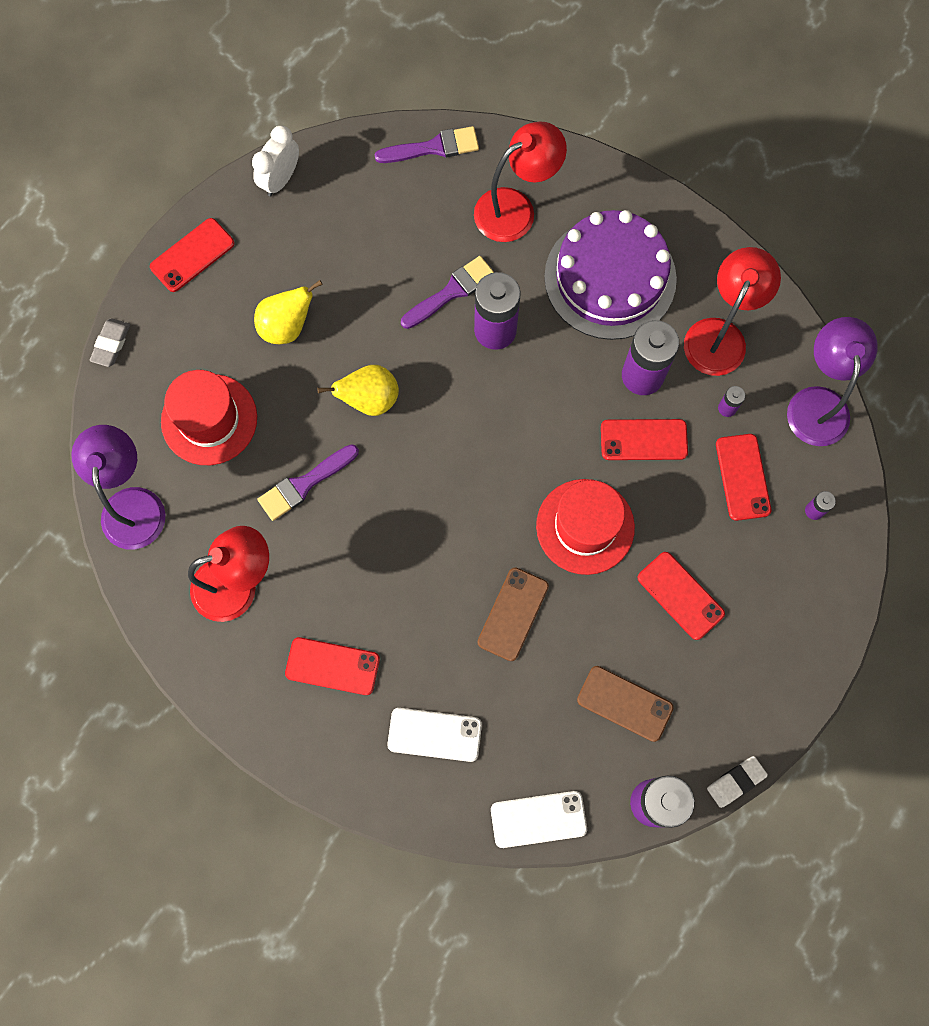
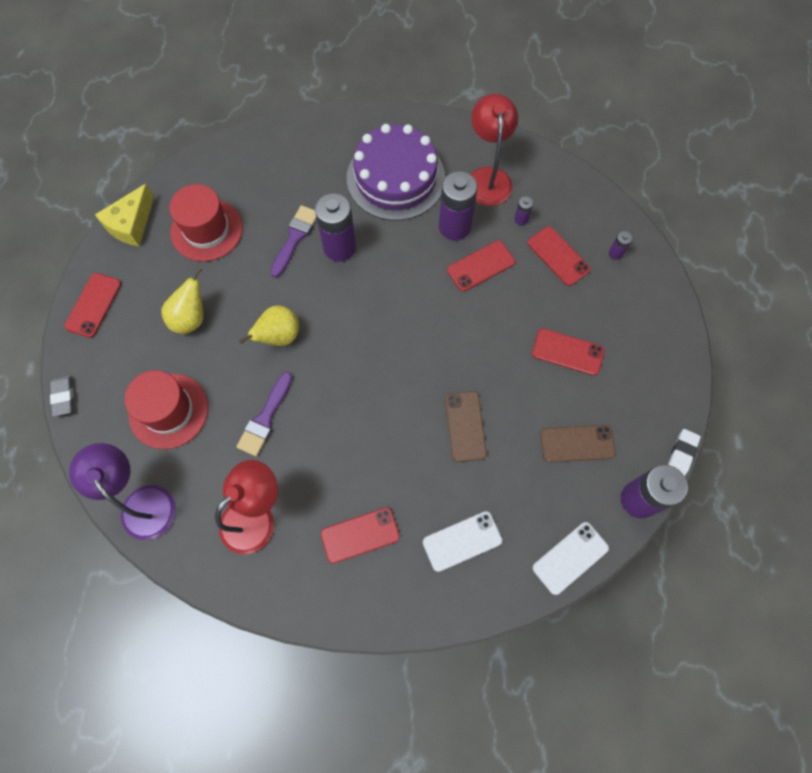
camera: 30 degrees left, 5 degrees down
white clock [252,126,299,197] -> yellow cheese [95,184,154,246]
purple brush [374,126,479,163] -> none
red lamp [474,121,567,242] -> none
red hat [536,479,635,575] -> red hat moved to [169,184,243,262]
purple lamp [787,317,878,446] -> none

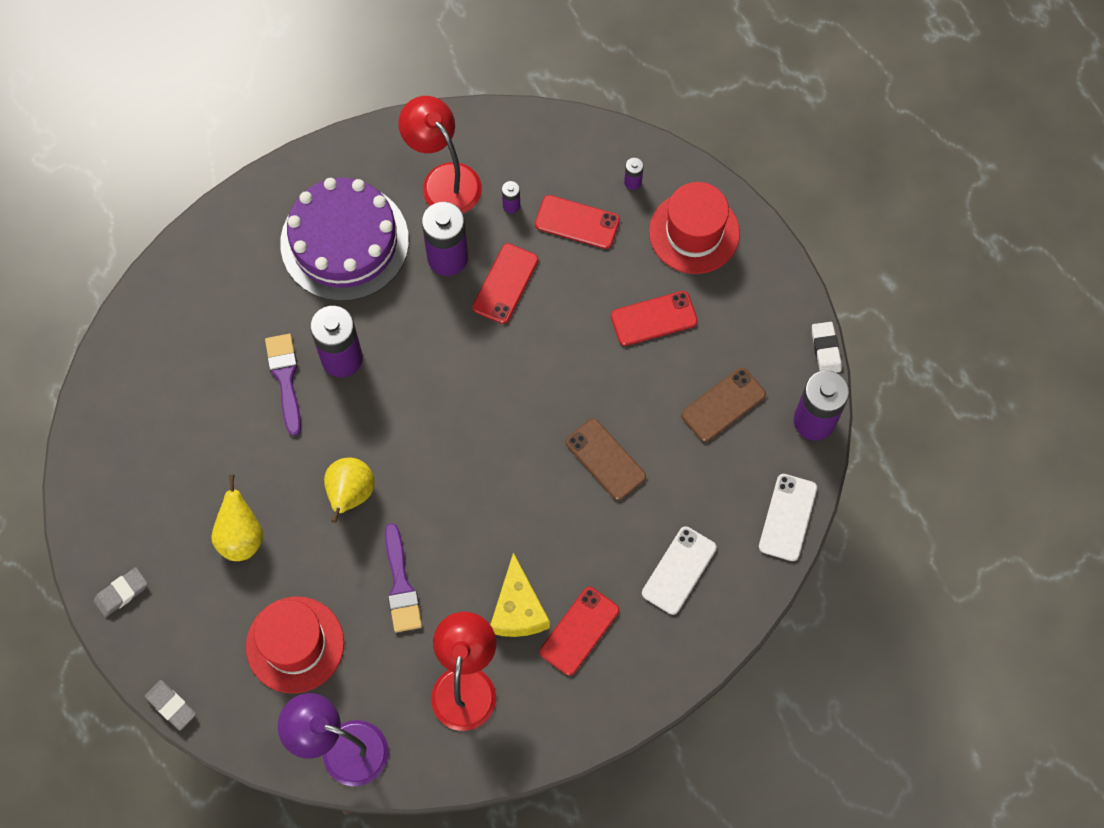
camera: 35 degrees left, 0 degrees up
red phone [64,273,121,338] -> grey eraser [94,567,148,617]
yellow cheese [95,184,154,246] -> yellow cheese moved to [490,553,550,637]
red hat [169,184,243,262] -> red hat moved to [649,182,740,274]

